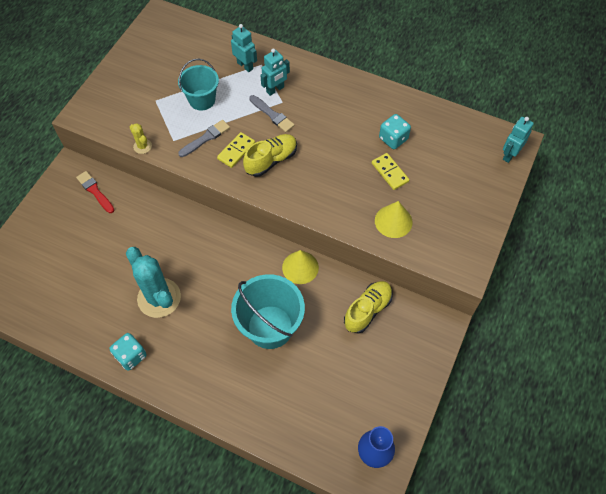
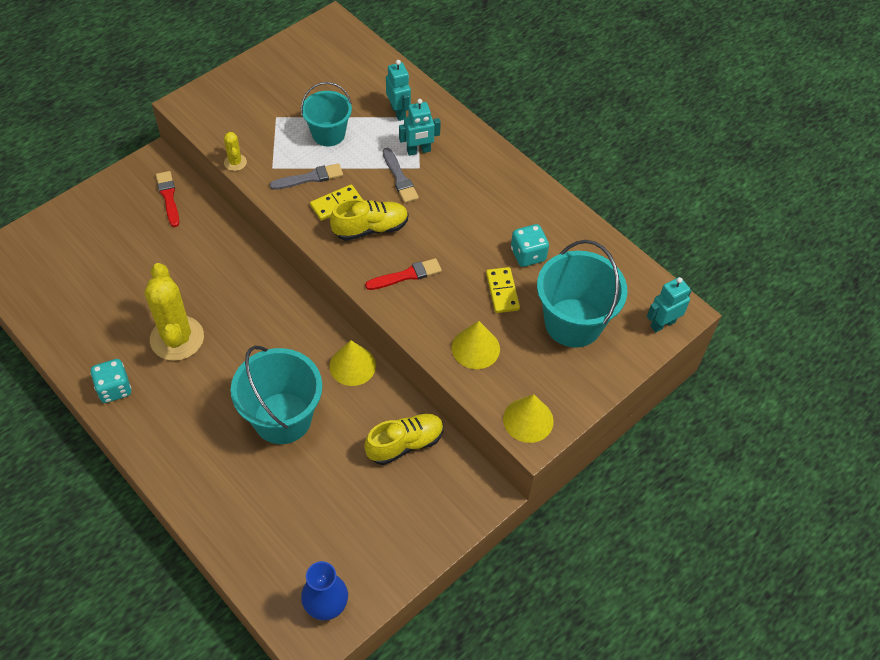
camera: 20 degrees right, 5 degrees down
turquoise cactus [126,247,181,318] -> yellow cactus [145,263,204,361]
none -> red brush [365,258,442,290]
none -> yellow cone [503,394,554,443]
none -> turquoise bucket [537,240,627,348]

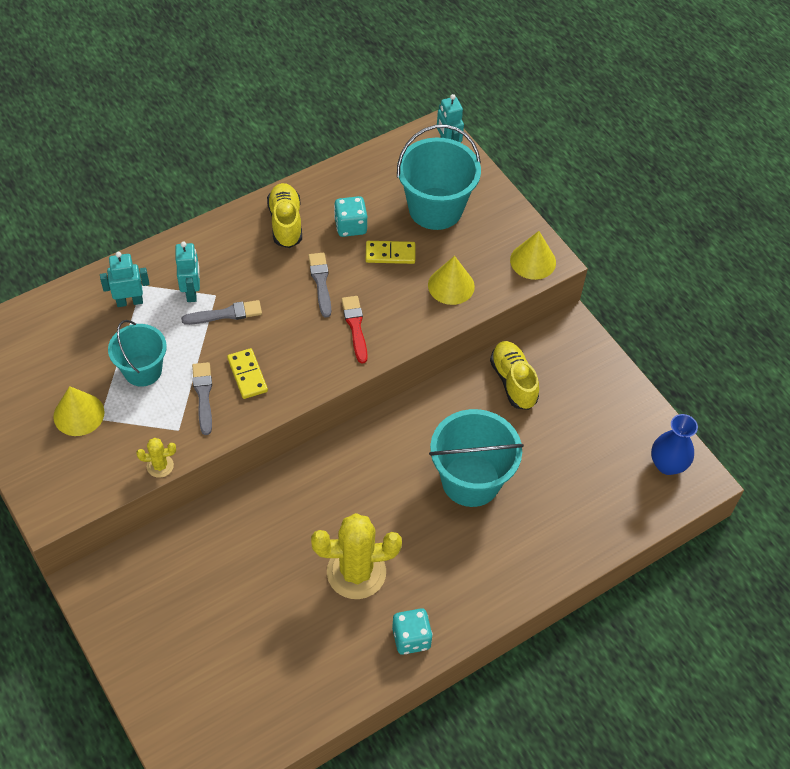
camera: 80 degrees left, 0 degrees up
red brush [156,171,179,227] -> none
yellow cone [329,340,376,386] -> yellow cone moved to [53,386,105,436]
yellow shoe [330,199,408,241] -> yellow shoe moved to [267,183,302,248]
none -> grey brush [308,253,331,318]

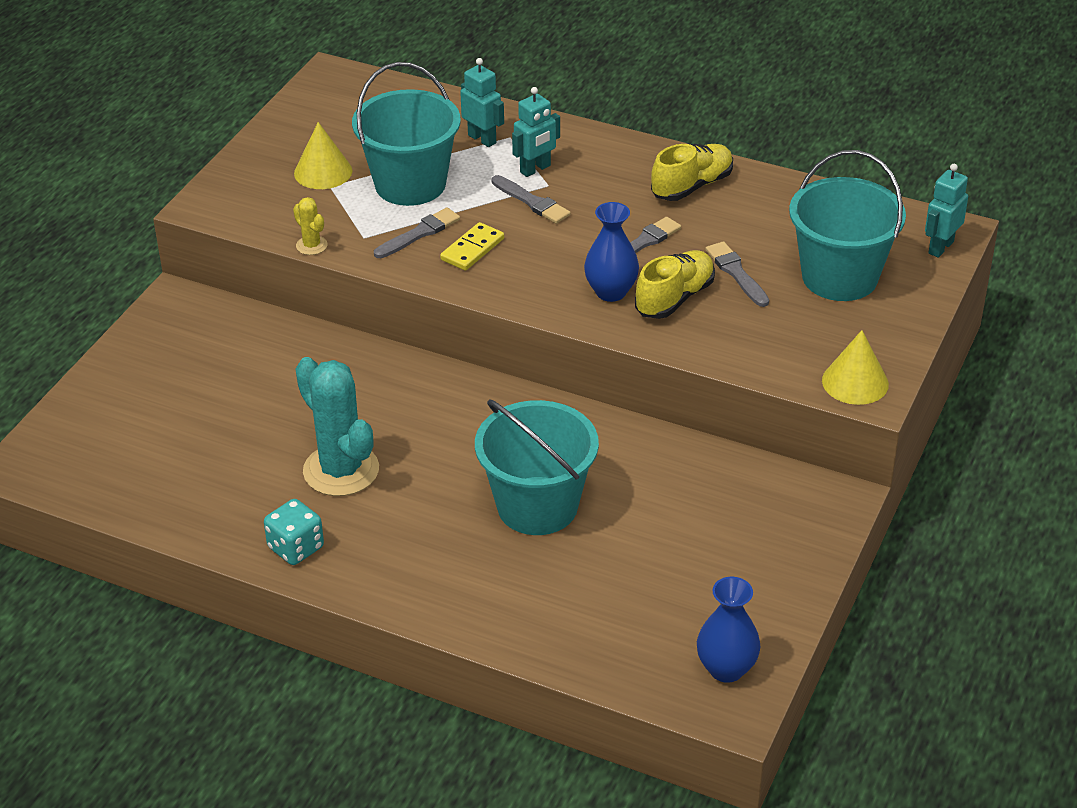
camera: 60 degrees right, 15 degrees down
turquoise bucket [108,320,167,387] -> turquoise bucket [352,62,461,206], size x1.57
yellow cactus [311,513,402,599] -> turquoise cactus [296,357,379,496]
turquoise dice [334,196,367,237] -> none
red brush [342,296,368,363] -> blue vase [584,202,639,302]
yellow domino [366,241,415,264] -> grey brush [705,241,769,307]
yellow cone [428,256,475,305] -> none
yellow shoe [490,341,539,410] -> yellow shoe moved to [635,250,715,319]

